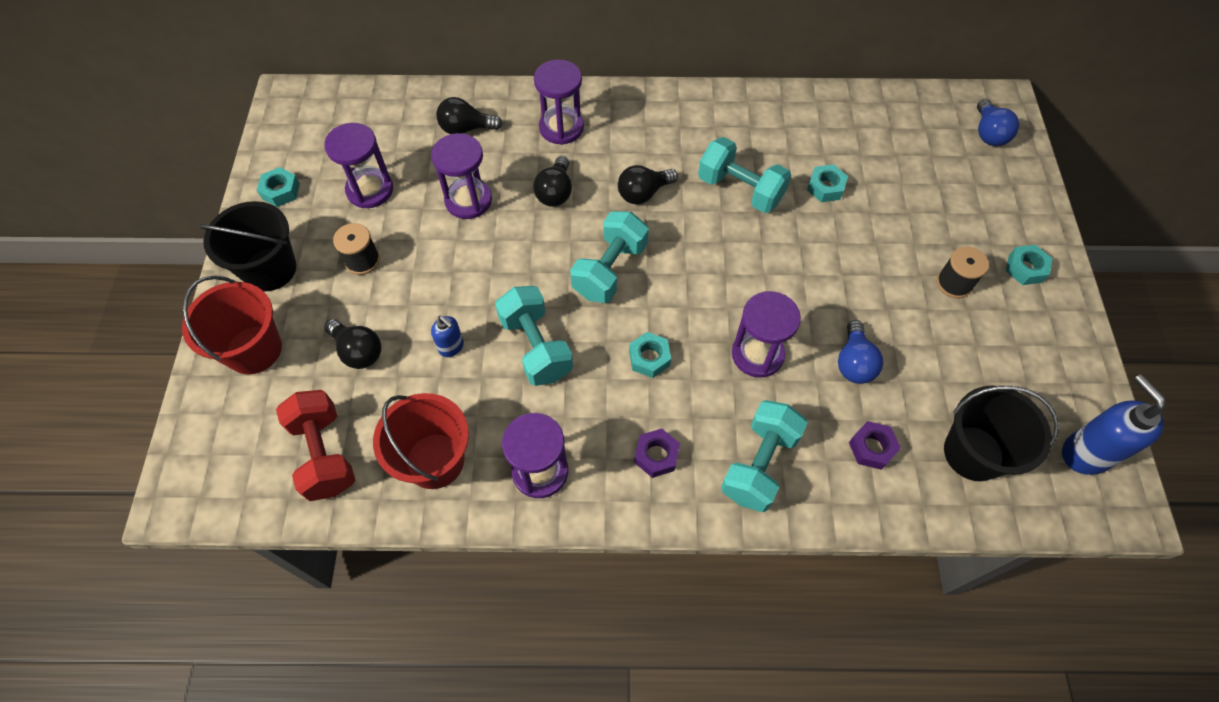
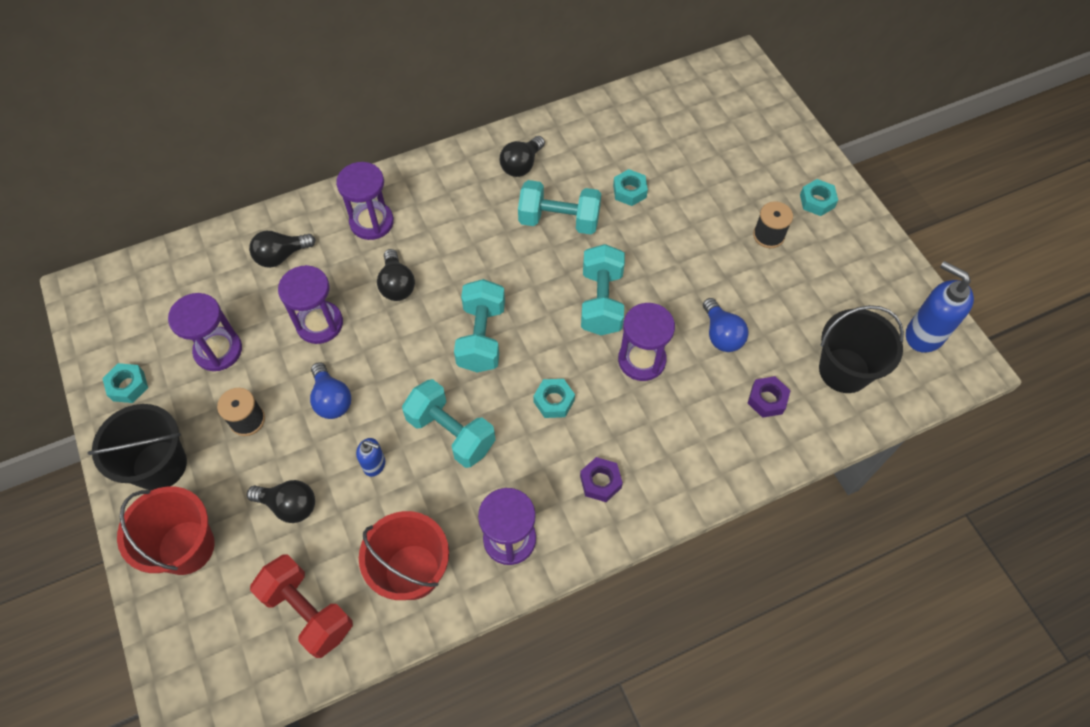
camera: 25 degrees left, 0 degrees up
black light bulb [618,165,678,204] -> black light bulb moved to [500,136,545,177]
turquoise dumbbell [721,400,808,512] -> turquoise dumbbell moved to [581,244,625,335]
blue light bulb [977,99,1019,146] -> blue light bulb moved to [310,362,351,419]

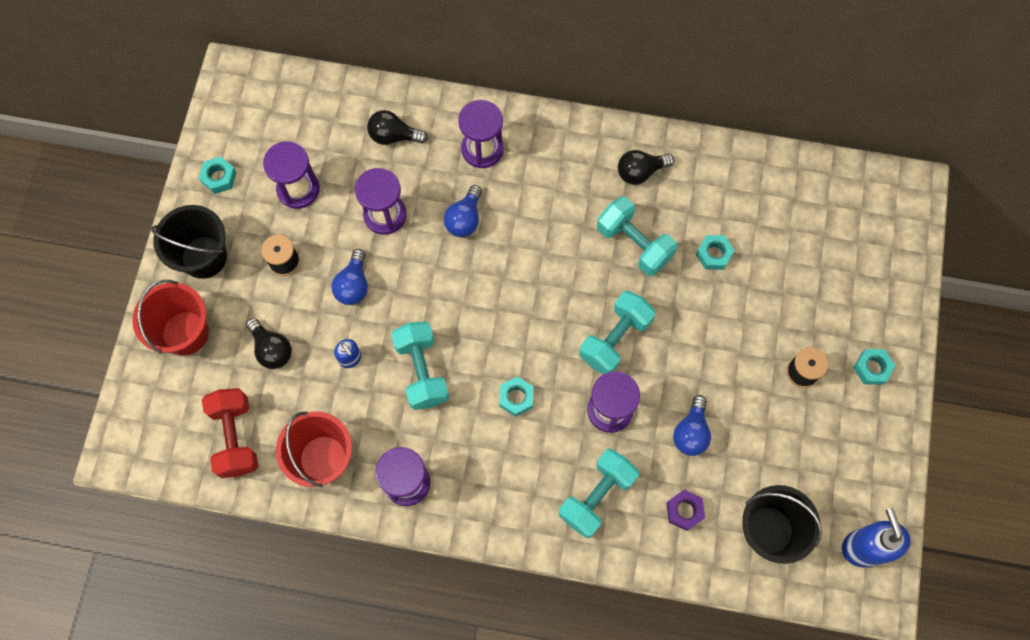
camera: 35 degrees right, 10 degrees up
black light bulb [377,249,415,301] -> blue light bulb [444,185,482,237]
turquoise dumbbell [454,279,505,372] -> turquoise dumbbell moved to [559,449,639,538]
purple nut [580,457,623,502] -> none

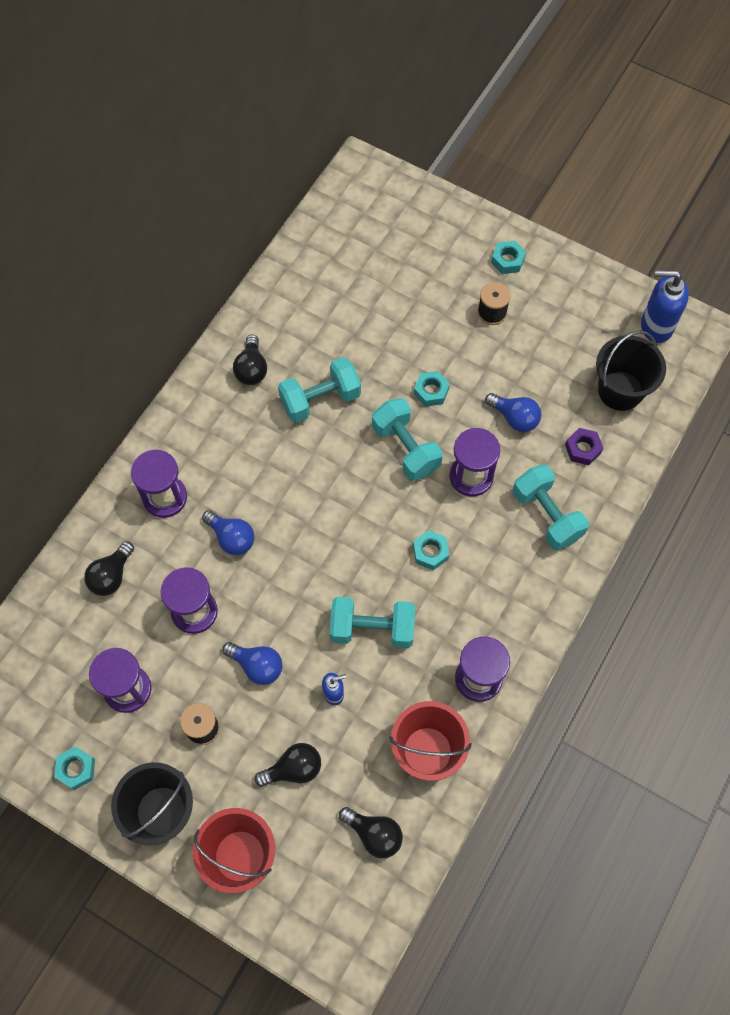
camera: 70 degrees left, 5 degrees down
red dumbbell [202,388,258,478] -> black light bulb [339,807,403,859]
turquoise nut [696,235,735,270] -> turquoise nut moved to [414,371,450,407]

